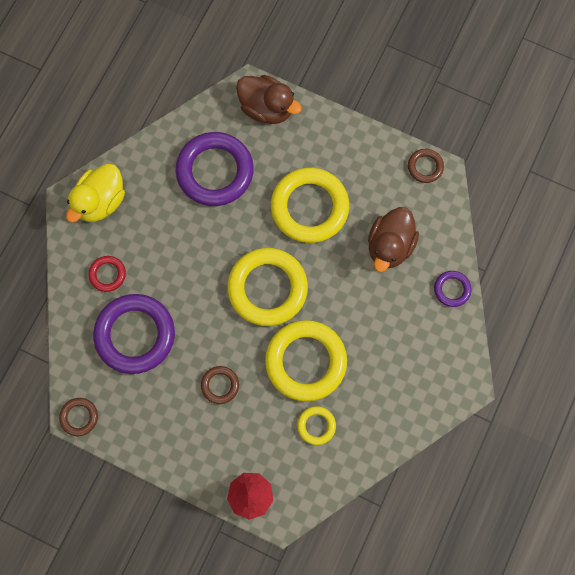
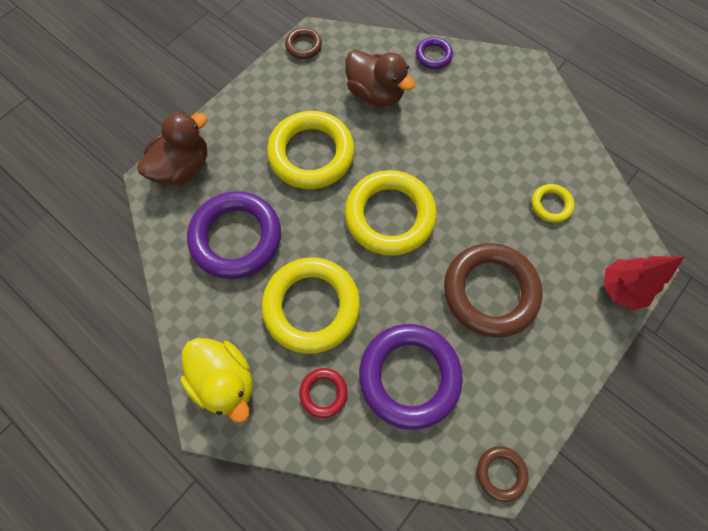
camera: 75 degrees left, 5 degrees down
brown ring [201,366,239,404] -> brown ring [444,243,543,338], size x2.14
yellow ring [265,320,347,402] -> yellow ring moved to [262,257,360,354]

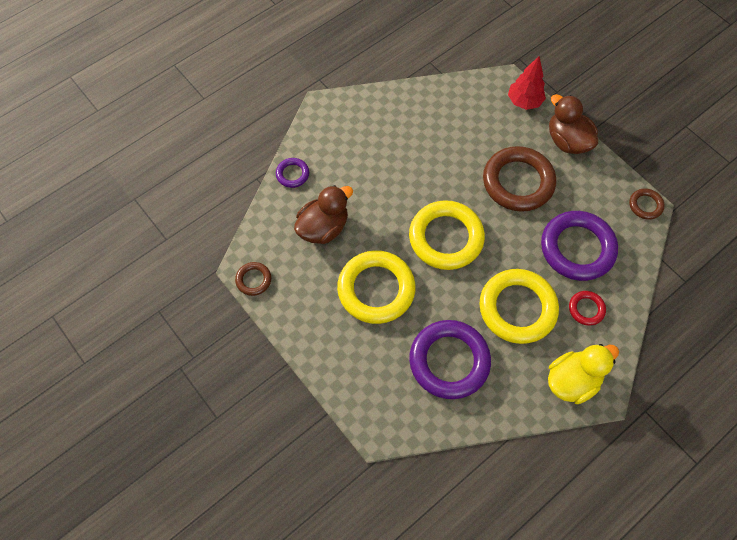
camera: 80 degrees left, 5 degrees down
brown duck [137,112,208,186] -> brown duck moved to [549,94,598,154]
yellow ring [531,184,575,223] -> none

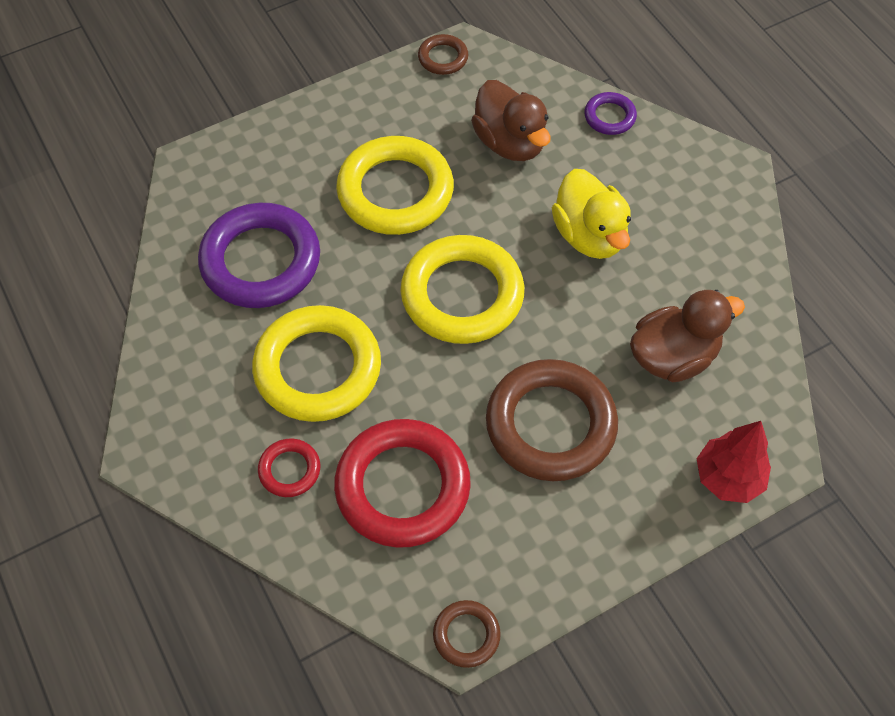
camera: 100 degrees right, 5 degrees down
purple ring [541,211,618,281] -> red ring [334,419,471,548]
yellow duck [548,344,619,404] -> yellow duck moved to [552,169,631,259]
brown duck [549,94,598,154] -> brown duck moved to [630,290,745,382]

